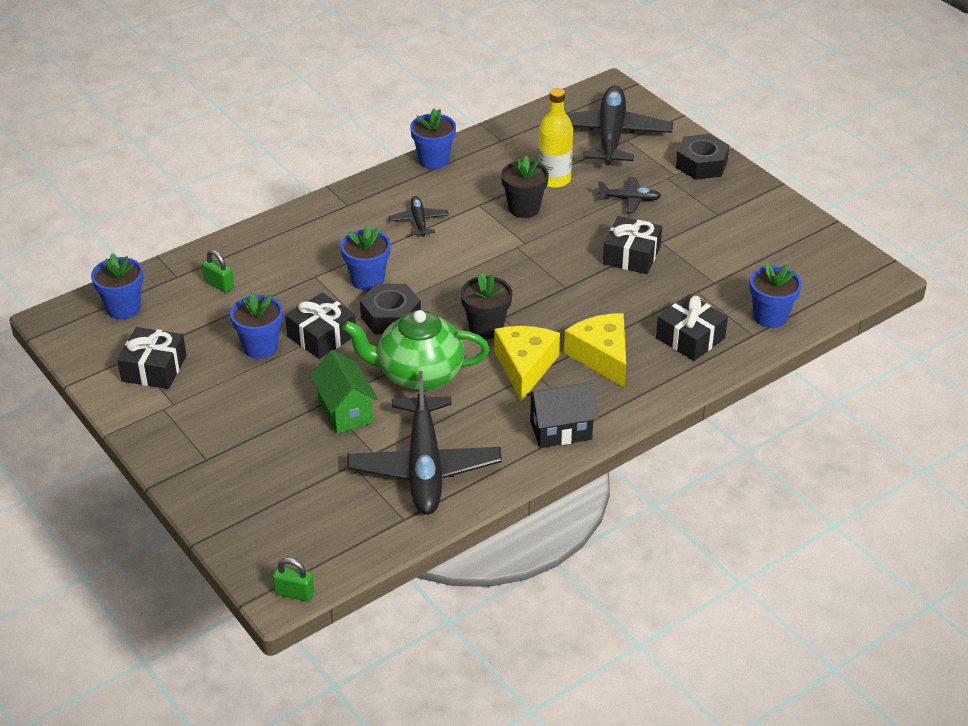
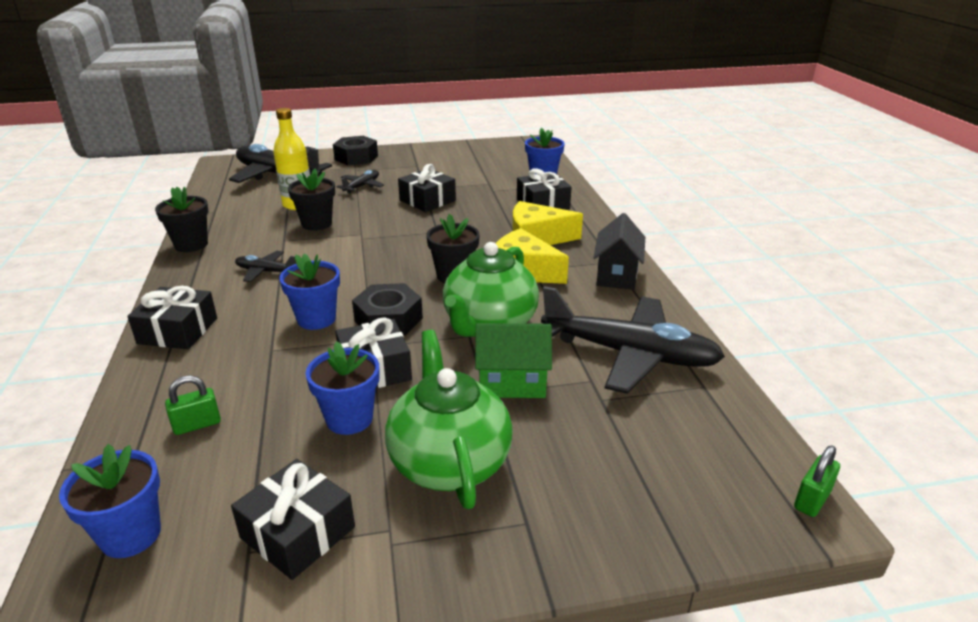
camera: 65 degrees left, 10 degrees down
blue flower pot [410,109,456,169] -> black flower pot [155,187,209,252]
none -> black gift [127,286,217,349]
none -> green teapot [385,330,513,509]

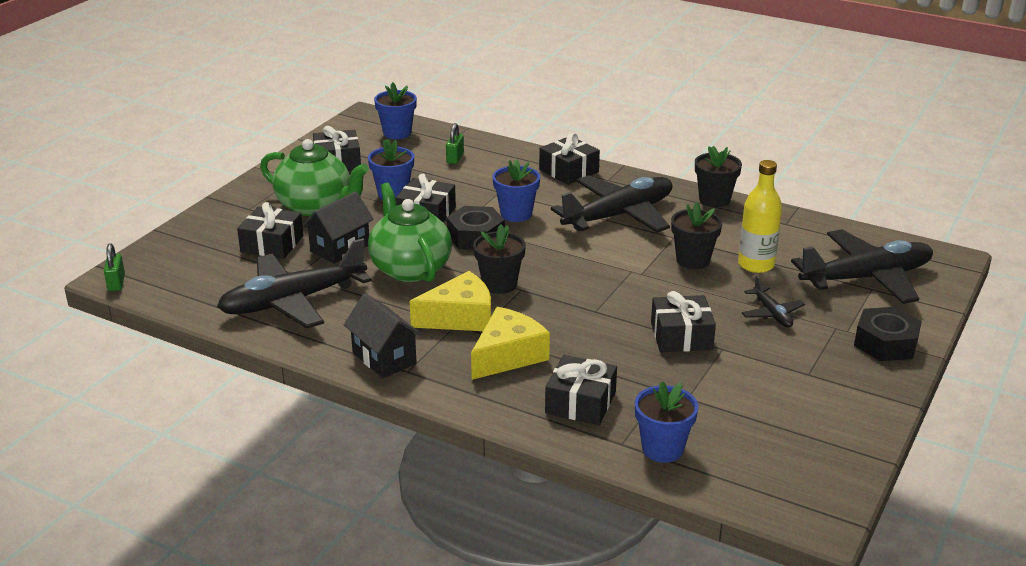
camera: 130 degrees right, 0 degrees up
black plane [235,251,296,282] -> black plane [551,175,672,233], size x2.17
green house [475,323,552,398] -> black house [302,191,374,264]
none -> black gift [237,202,304,259]

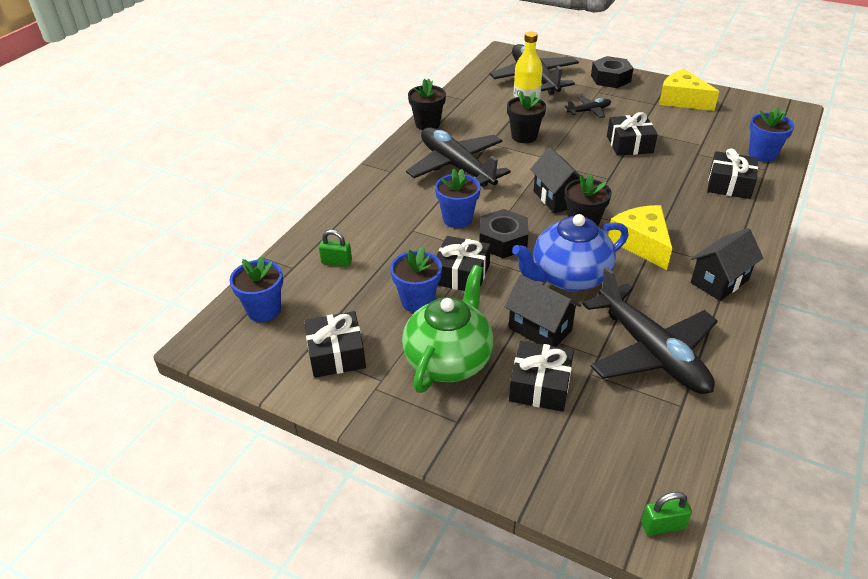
camera: 90 degrees left, 10 degrees up
green teapot [368,183,452,282] -> blue teapot [512,214,628,291]
yellow cheese [471,307,550,380] -> yellow cheese moved to [659,69,719,111]
black gift [539,133,600,185] -> none
none -> black house [530,147,580,214]

